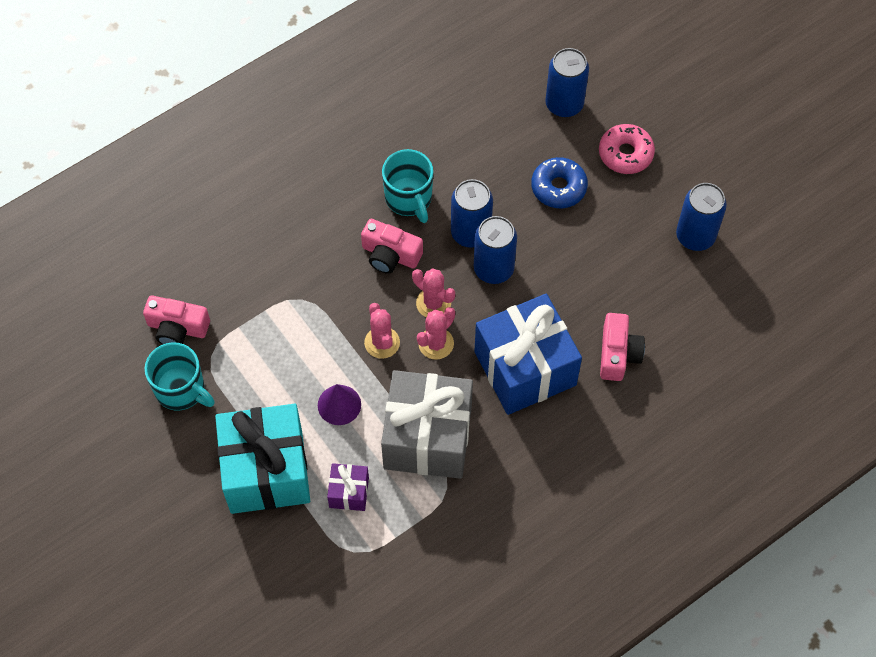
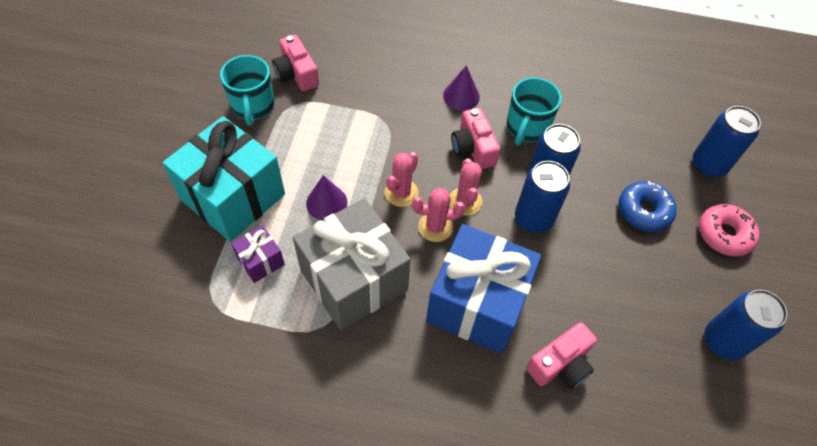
camera: 45 degrees right, 5 degrees down
none -> purple cone [443,65,480,111]

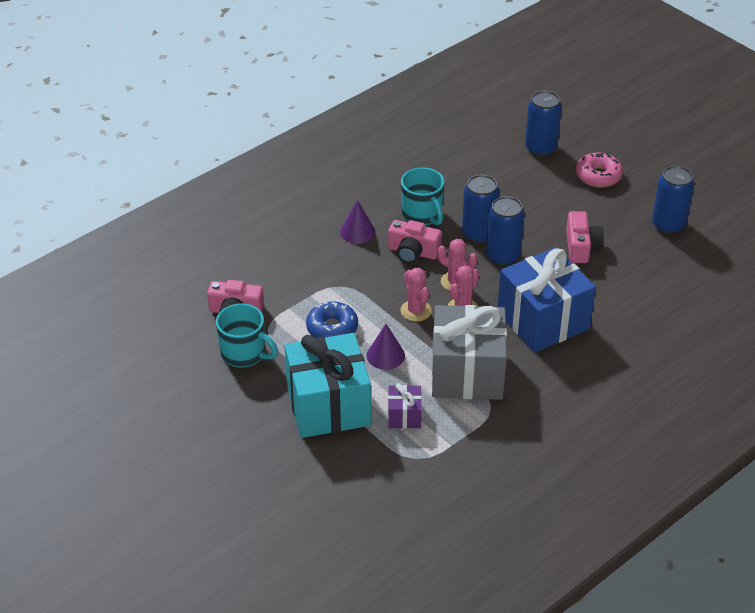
camera: 50 degrees left, 15 degrees down
pink camera [526,322,597,389] -> pink camera moved to [566,211,604,263]
blue donut [619,181,677,232] -> blue donut moved to [306,301,358,338]

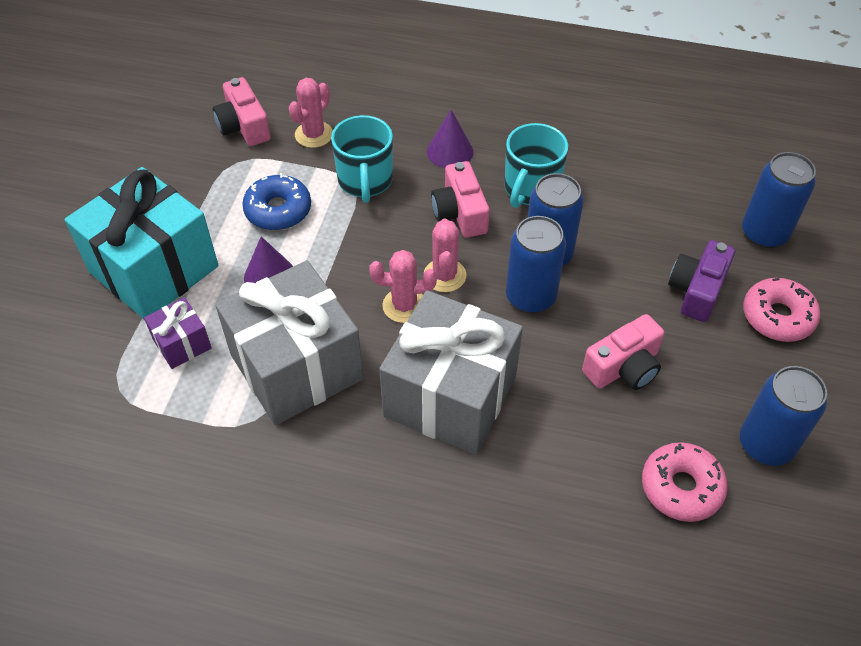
camera: 55 degrees right, 10 degrees up
turquoise mug [216,304,278,368] -> turquoise mug moved to [331,115,393,203]
pink cactus [401,268,432,322] -> pink cactus moved to [288,78,333,148]
blue gift [498,247,596,353] -> grey gift [379,290,523,455]
none -> pink donut [642,442,728,522]
none -> purple camera [668,240,735,322]

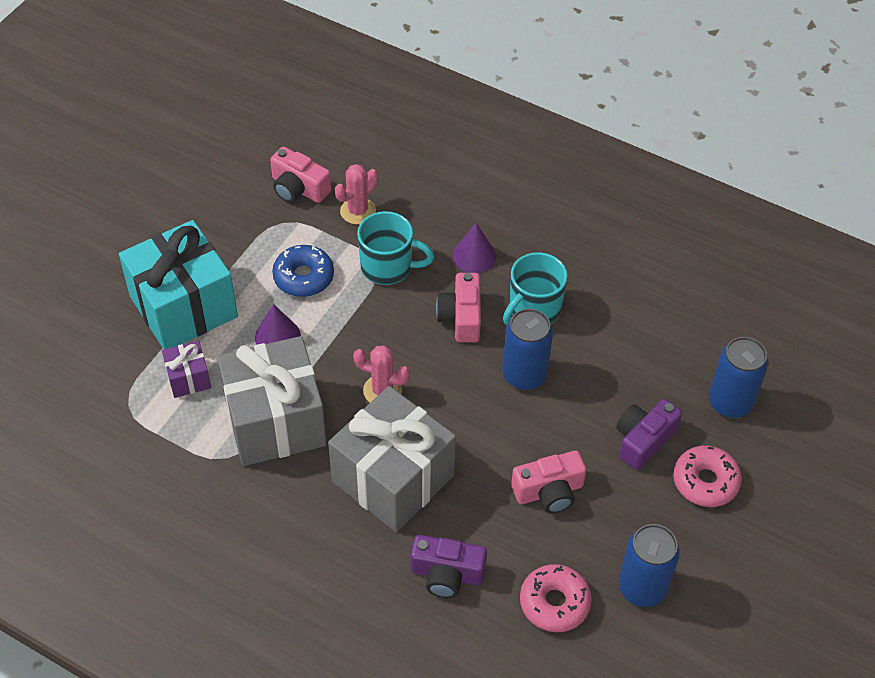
camera: 15 degrees right, 0 degrees up
pink camera [213,77,271,146] -> pink camera turned 45 degrees counterclockwise [270,147,331,203]
turquoise mug [331,115,393,203] -> turquoise mug turned 90 degrees counterclockwise [357,211,434,285]
pink cactus [424,219,467,292] -> none
blue can [506,216,566,313] -> none
none -> purple camera [410,535,487,598]

